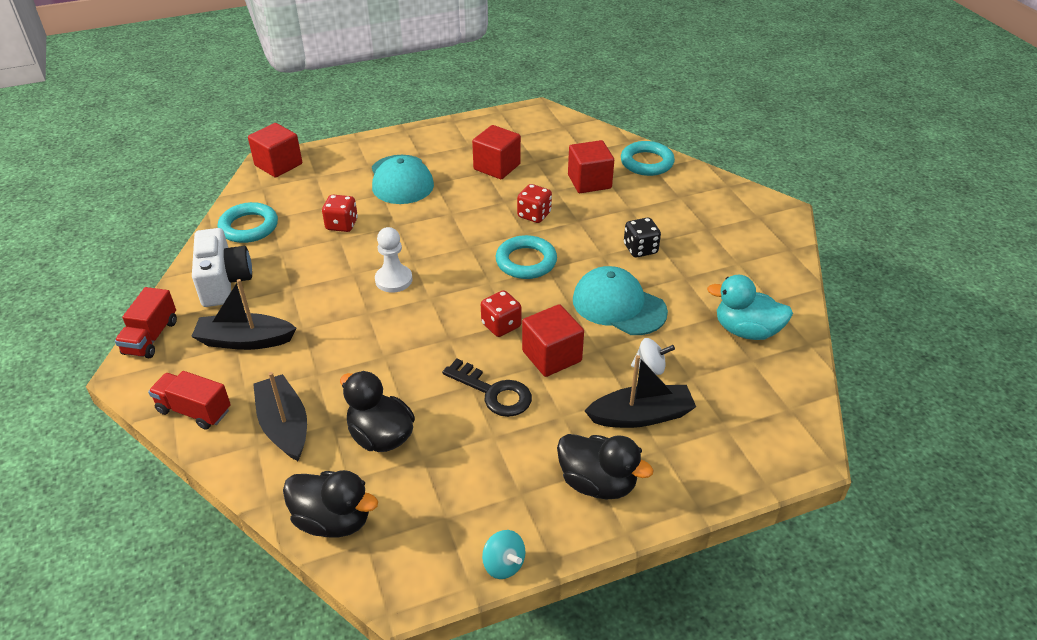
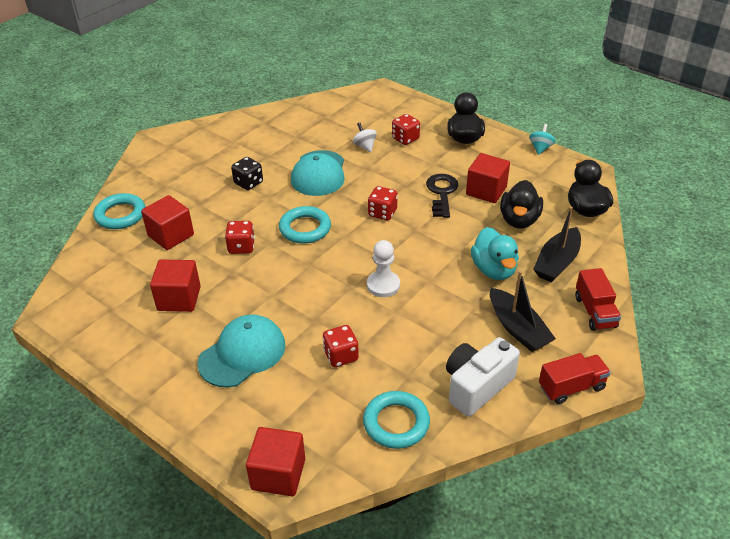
camera: 120 degrees left, 0 degrees up
red cube [522,304,584,377] -> red cube moved to [466,153,510,203]
black boat [585,355,696,428] -> red dice [392,114,420,145]
turquoise duck [707,275,793,340] -> turquoise duck moved to [471,227,519,280]

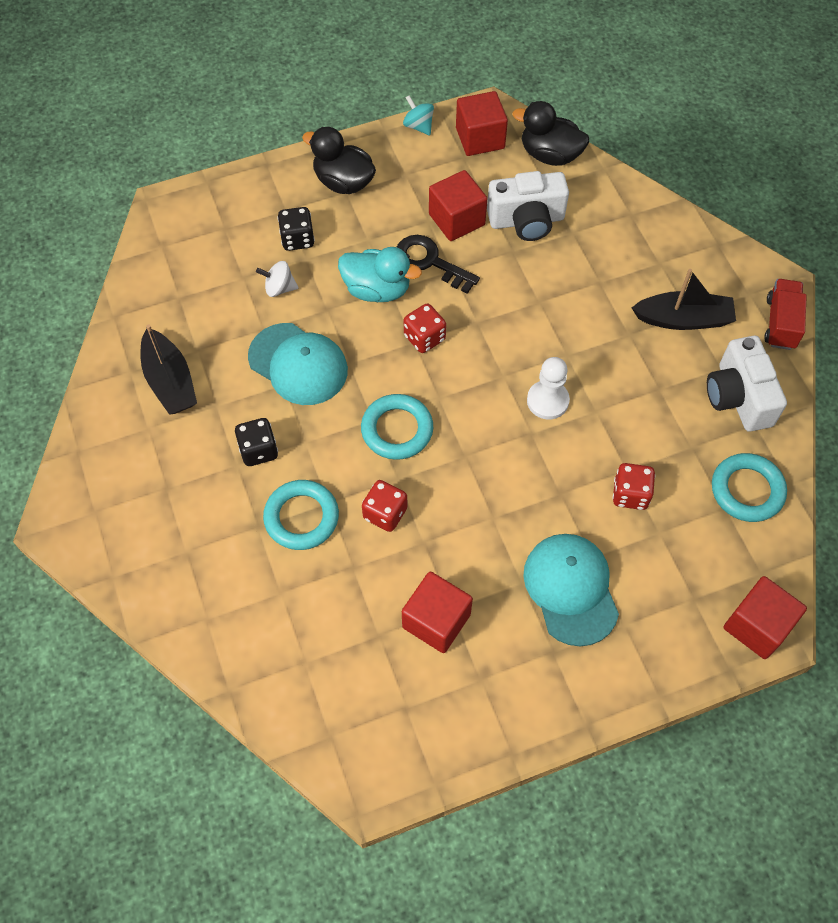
camera: 60 degrees left, 20 degrees up
turquoise ring [93,193,145,229] -> turquoise ring moved to [263,480,339,550]
red cube [141,195,194,250] -> red cube moved to [456,91,508,156]
red dice [392,114,420,145] -> black dice [277,207,315,251]
turquoise duck [471,227,519,280] -> turquoise duck moved to [338,247,422,302]
black duck [500,180,543,228] -> white camera [487,171,569,241]
black boat [534,207,581,282] -> black boat moved to [141,325,197,415]
red truck [575,268,621,331] -> none

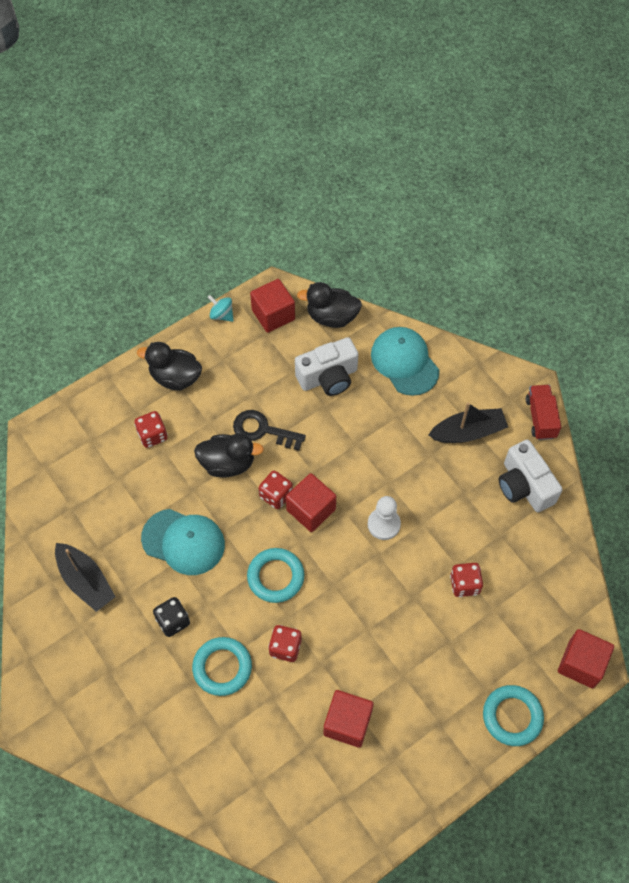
camera: 15 degrees left, 0 degrees up
white spinning top [256,261,298,297] -> none
black dice [277,207,315,251] -> red dice [134,411,168,448]
turquoise duck [338,247,422,302] -> black duck [194,433,264,477]
red cube [429,170,487,241] -> red cube moved to [286,473,336,532]
turquoise cap [523,534,619,646] -> turquoise cap moved to [371,327,439,396]
turquoise ring [712,453,787,522] -> turquoise ring moved to [483,685,544,746]

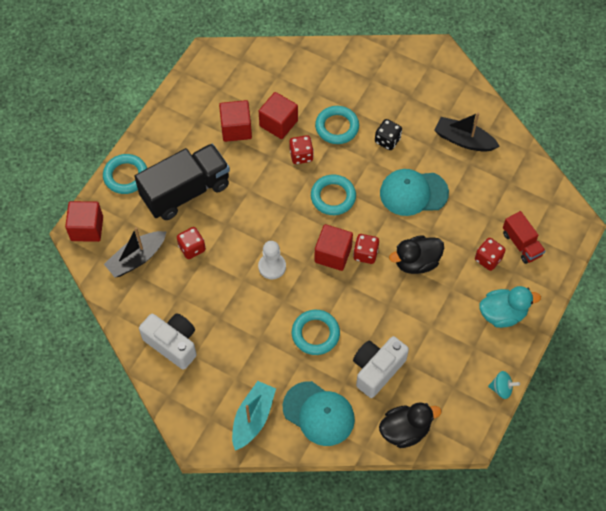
camera: 155 degrees right, 0 degrees up
black duck [137,342,202,390] -> turquoise duck [479,286,541,328]
black key [233,410,306,451] -> none
red cube [250,279,295,333] -> red cube moved to [259,92,298,139]
black boat [429,402,508,443] -> black boat moved to [104,227,166,278]
red truck [526,385,561,440] -> red truck moved to [503,211,546,264]
none -> black truck [134,144,230,220]
none -> turquoise boat [232,381,276,451]
none -> turquoise ring [292,310,340,355]

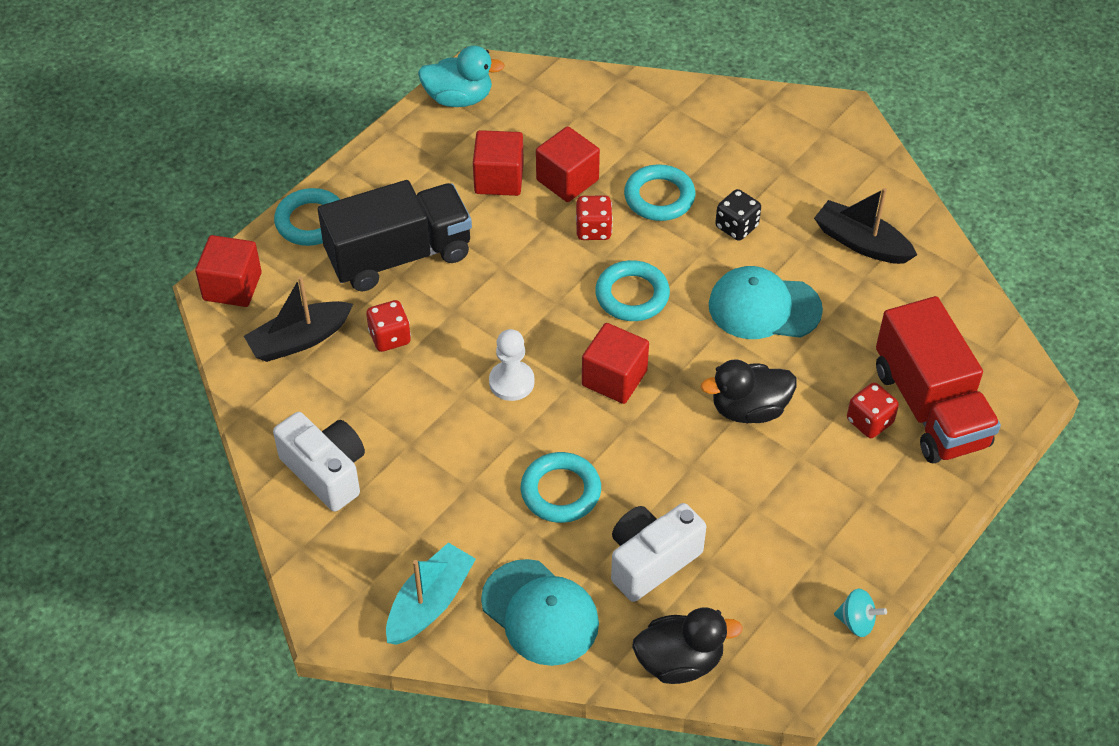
camera: 10 degrees right, 10 degrees down
red dice [353,234,379,264] -> none
turquoise duck [479,286,541,328] -> turquoise duck moved to [418,46,505,107]
red truck [503,211,546,264] -> red truck [876,296,1001,463], size x1.90

